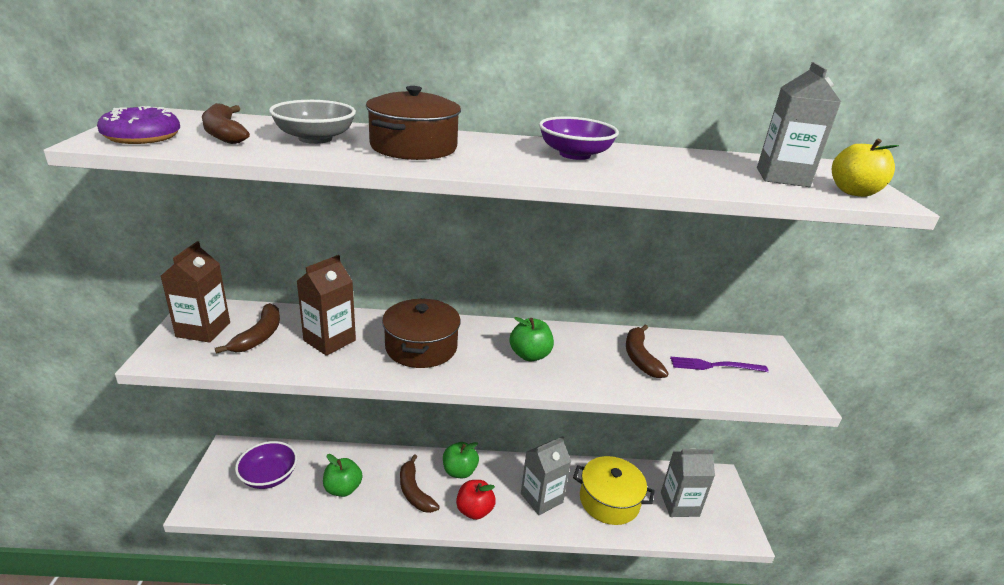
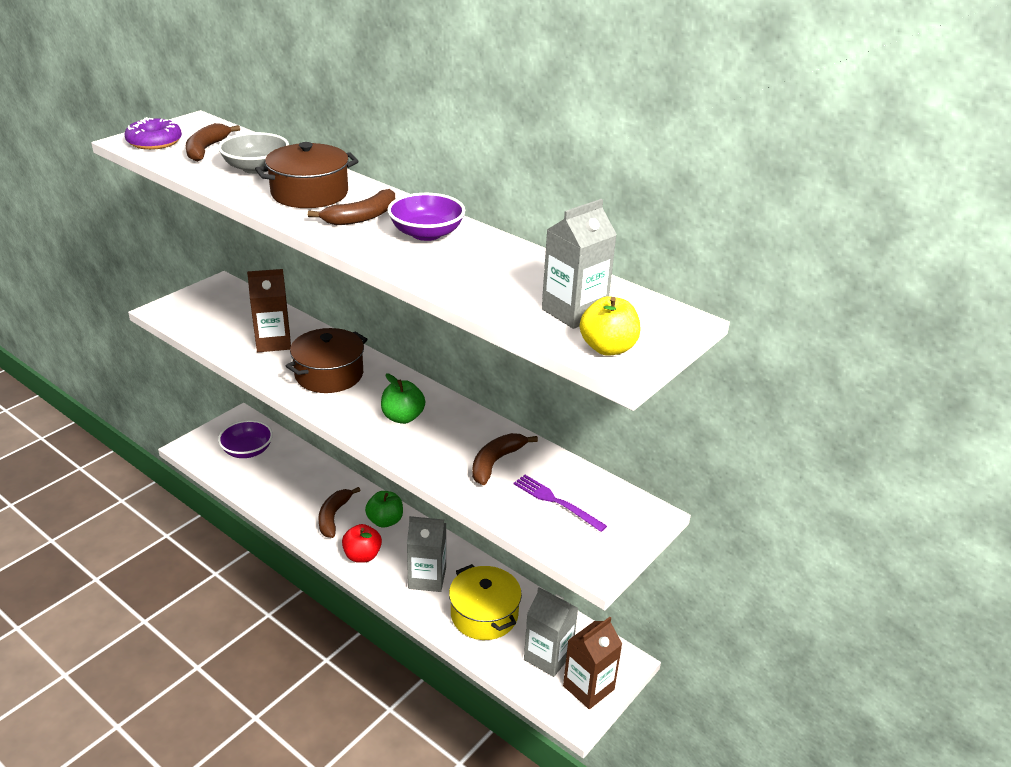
camera: 40 degrees right, 5 degrees up
brown carton [161,241,230,343] -> brown carton moved to [563,617,622,709]
brown banana [215,303,280,354] -> brown banana moved to [308,189,395,225]
green apple [323,454,362,497] -> none

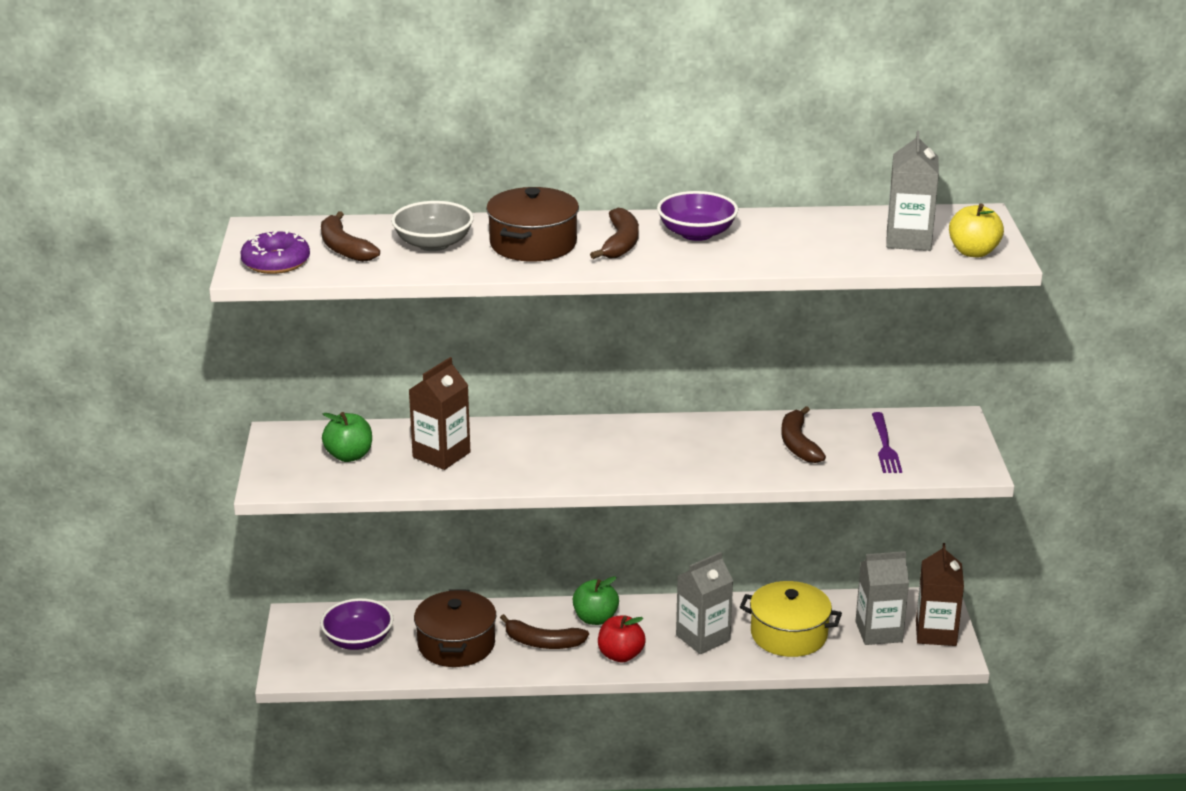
camera: 40 degrees left, 5 degrees down
brown pot [286,328,368,393] -> brown pot moved to [414,590,496,667]
brown banana [318,487,361,538] -> brown banana turned 45 degrees counterclockwise [500,614,589,649]
green apple [381,374,425,424] -> green apple moved to [322,412,372,462]
purple fork [513,475,607,532] -> purple fork turned 90 degrees counterclockwise [872,412,902,473]

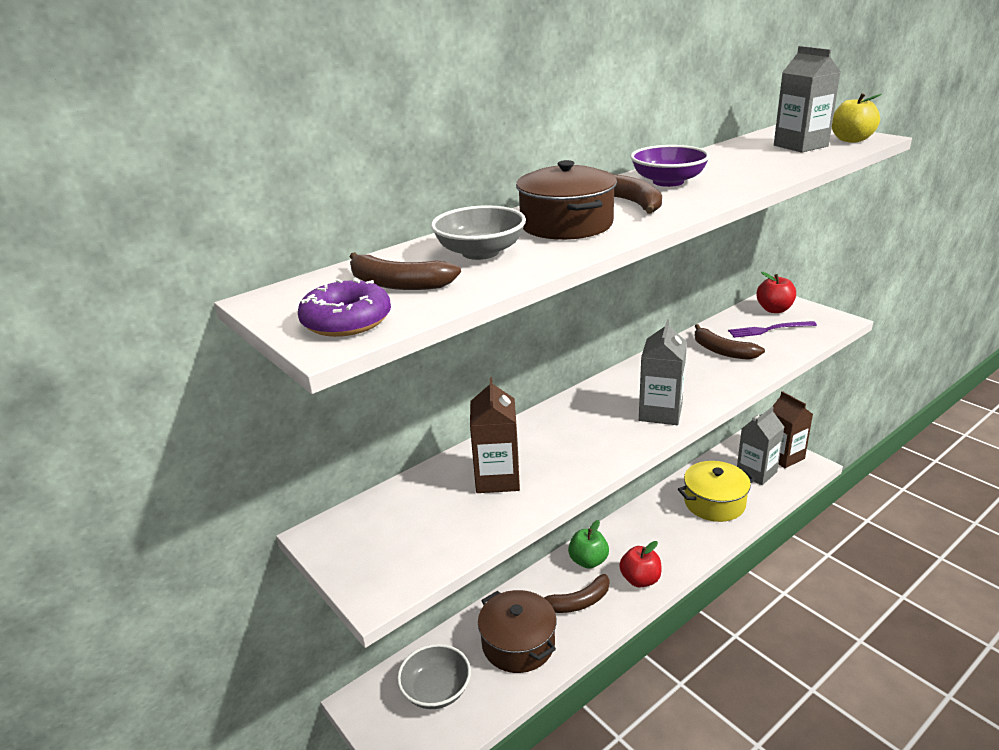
camera: 35 degrees left, 0 degrees up
purple bowl [320,598,394,650] -> grey bowl [397,644,471,709]
green apple [322,412,372,462] -> none
grey carton [676,552,733,654] -> grey carton moved to [639,319,687,425]
purple fork [872,412,902,473] -> purple fork turned 120 degrees clockwise [728,321,817,338]
none -> red apple [756,272,796,313]

